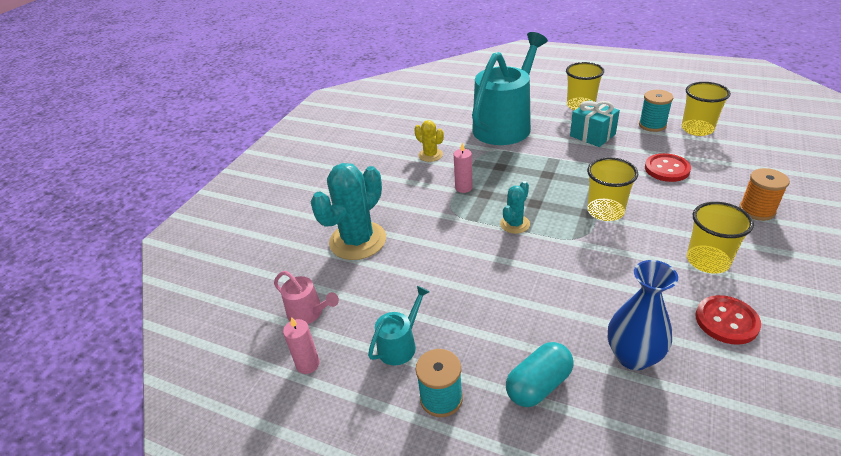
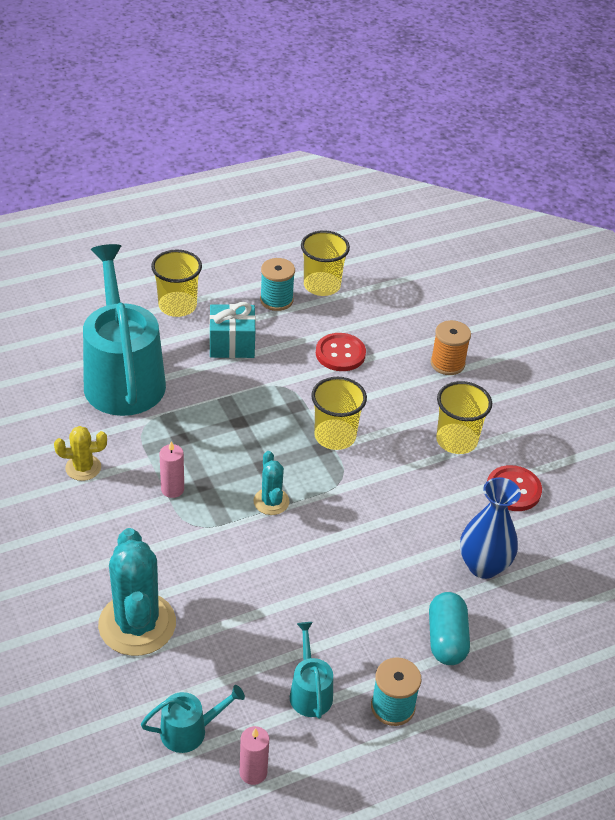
camera: 55 degrees left, 5 degrees up
pink watering can [274,271,339,324] -> turquoise watering can [141,685,245,753]

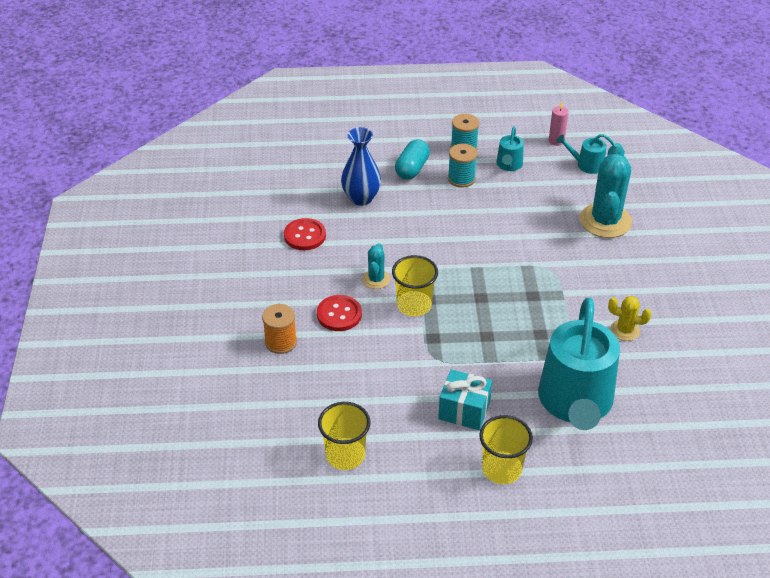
camera: 155 degrees left, 0 degrees up
pink candle [160,442,184,498] -> none
turquoise cactus [253,451,290,515] -> turquoise cactus moved to [362,243,390,289]
turquoise spool [260,258,295,311] -> turquoise spool moved to [448,144,477,188]
red button [316,333,366,371] -> red button moved to [317,295,362,331]
yellow cup [436,381,492,454] -> none

